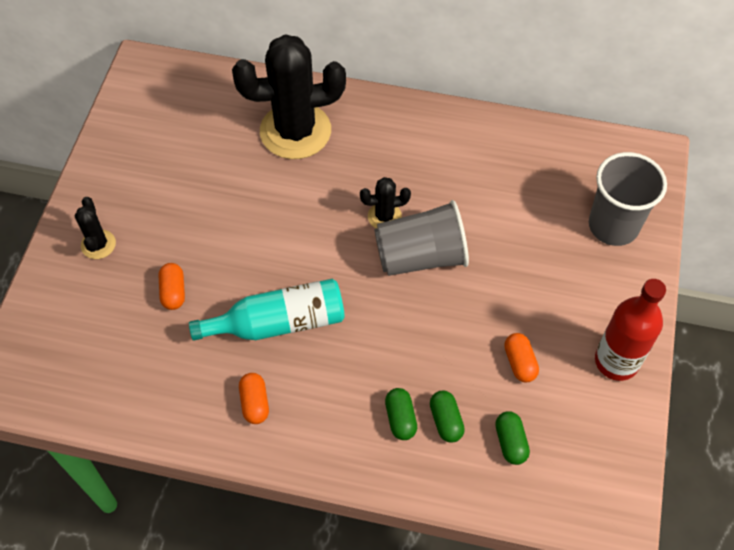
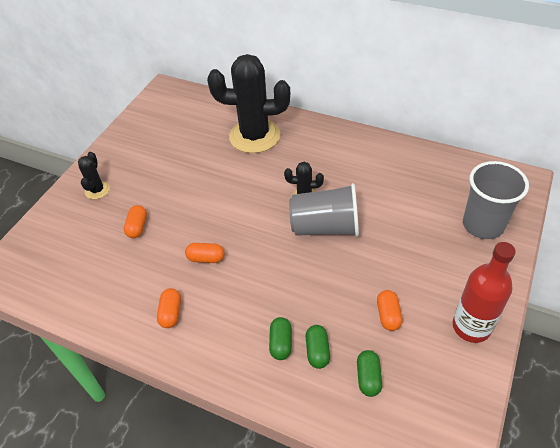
camera: 15 degrees right, 10 degrees down
turquoise bottle [189,279,345,341] -> orange capsule [185,243,225,263]

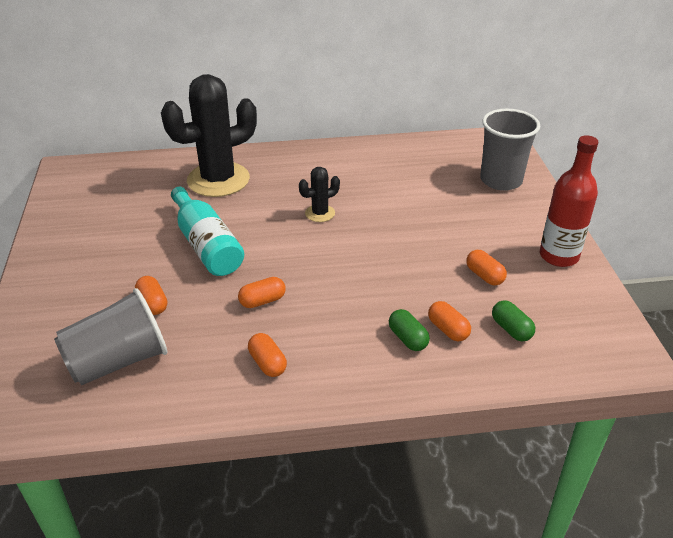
camera: 35 degrees left, 10 degrees down
black cactus [78,152,110,199] -> none
grey cup [289,183,359,237] -> grey cup moved to [54,288,167,385]
green capsule [306,325,330,369] -> orange capsule [428,301,471,341]
none -> turquoise bottle [171,187,244,276]

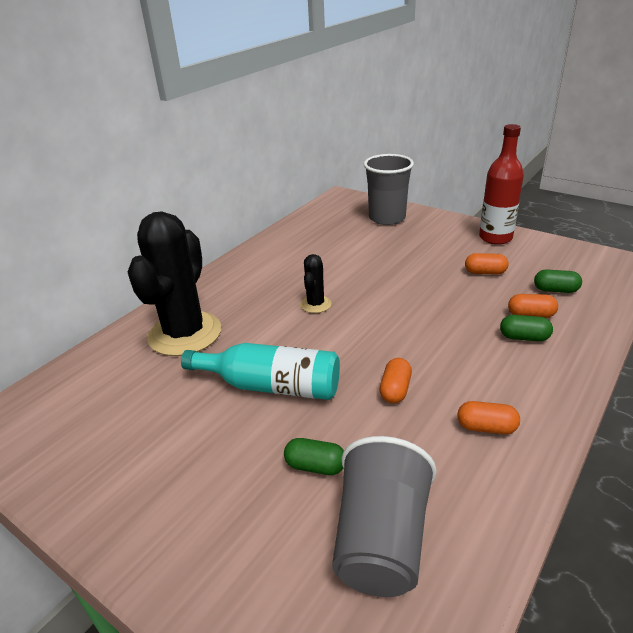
camera: 45 degrees left, 5 degrees down
orange capsule [135,276,167,315] -> green capsule [284,438,344,475]

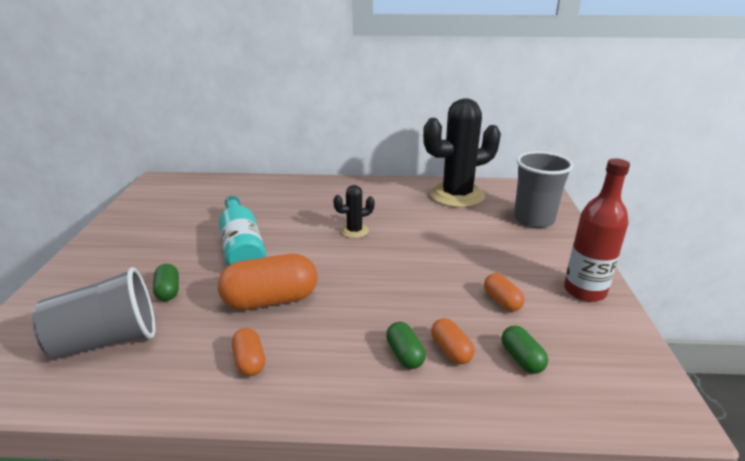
camera: 55 degrees right, 5 degrees down
black cactus [128,211,221,356] -> black cactus moved to [423,99,501,208]
orange capsule [380,358,412,403] -> orange capsule [218,254,317,310], size x1.97

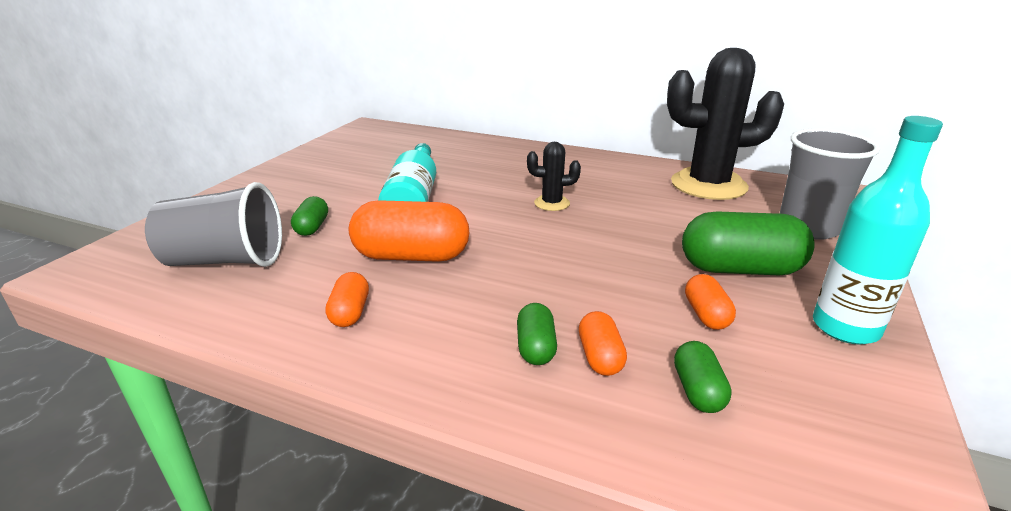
camera: 20 degrees right, 0 degrees up
red bottle [564,158,630,302] -> turquoise bottle [813,116,943,344]
none -> green capsule [682,211,815,276]

